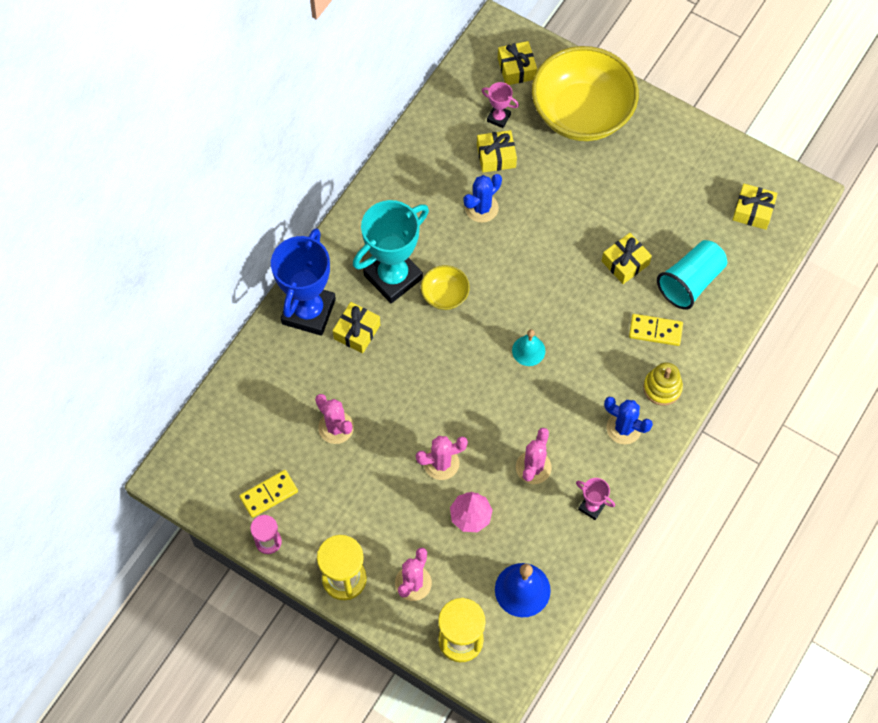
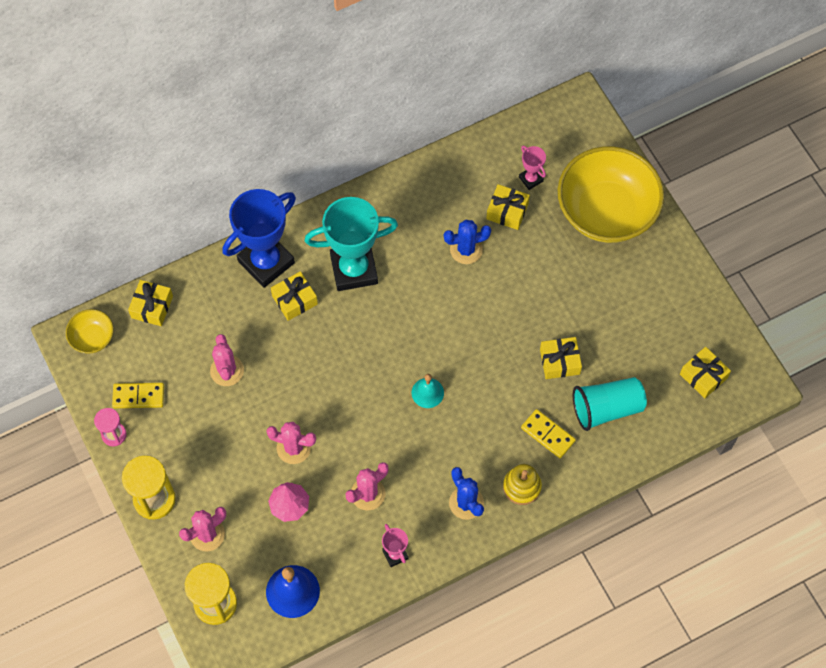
camera: 30 degrees right, 0 degrees up
yellow bowl [421,265,470,310] -> yellow bowl moved to [66,309,113,353]
yellow gift [498,41,537,85] -> yellow gift moved to [128,280,173,326]

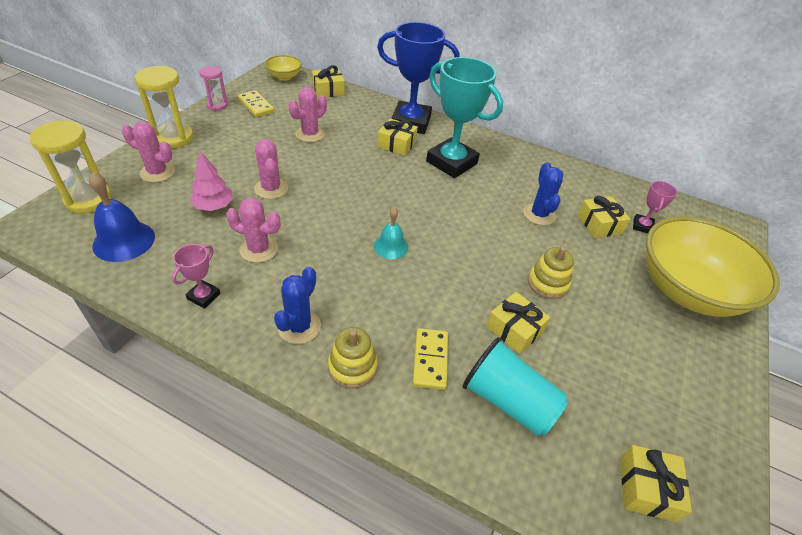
camera: 50 degrees right, 20 degrees down
blue cactus [444,219,491,264] -> blue cactus turned 45 degrees clockwise [523,162,563,225]
none -> yellow stacking toy [528,246,574,299]

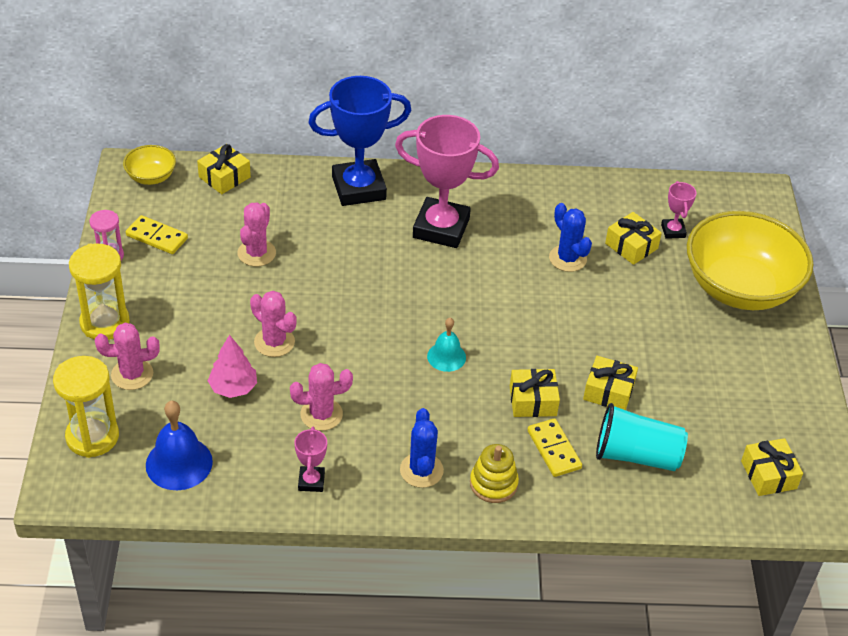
camera: 25 degrees left, 0 degrees up
yellow gift [377,118,418,156] -> yellow gift moved to [510,369,560,417]
turquoise trophy [426,57,503,178] -> pink trophy [395,115,499,248]
yellow stacking toy [528,246,574,299] -> none

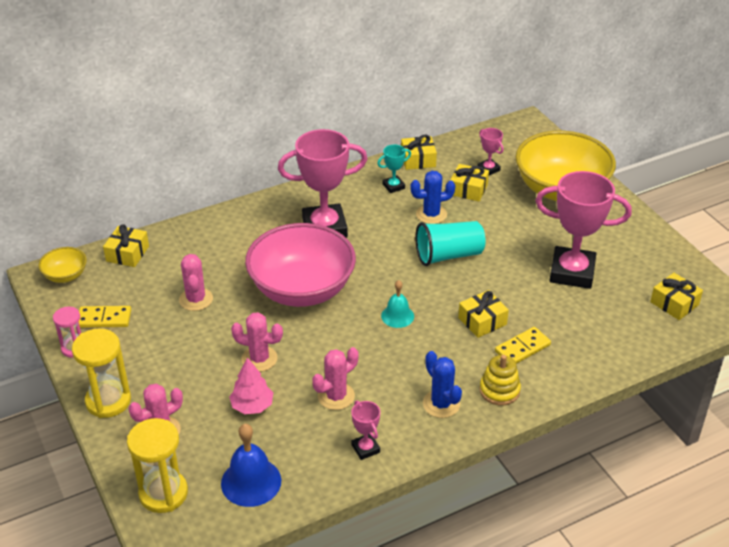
camera: 25 degrees left, 5 degrees down
blue trophy [308,76,411,206] -> none
yellow domino [527,418,582,477] -> yellow domino turned 75 degrees counterclockwise [495,327,551,364]
blue cactus [549,203,592,272] -> blue cactus turned 45 degrees counterclockwise [410,171,455,224]
yellow gift [583,356,638,410] -> yellow gift moved to [401,135,437,170]
turquoise cup [596,403,688,471] -> turquoise cup moved to [415,221,486,266]
none -> pink bowl [245,223,356,307]
none -> turquoise trophy [377,144,411,193]
none -> pink trophy [535,171,632,289]

